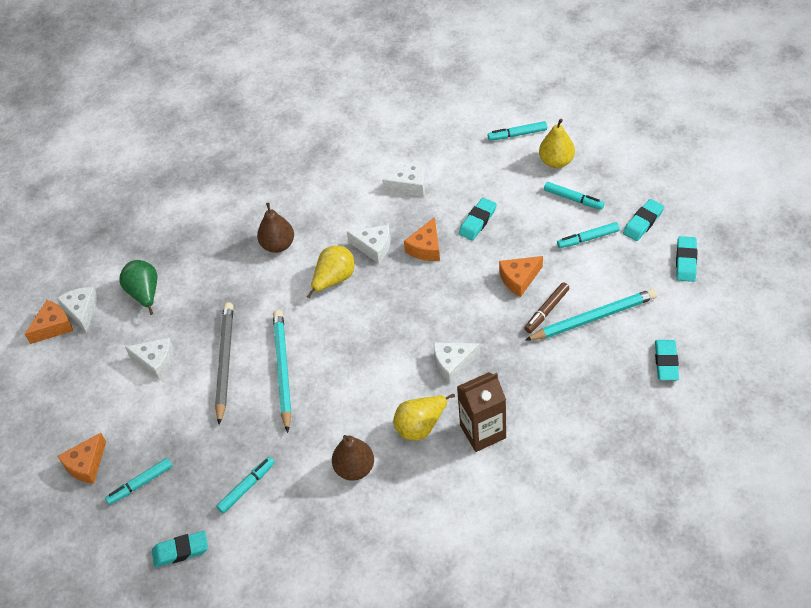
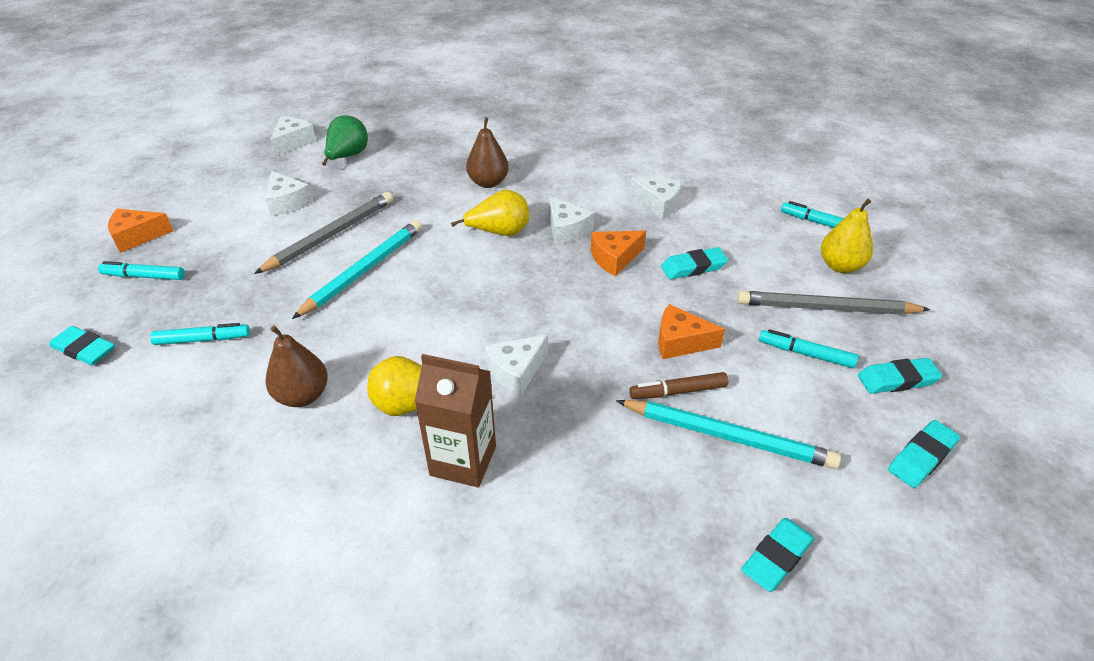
camera: 35 degrees right, 10 degrees down
orange cheese [25,300,73,344] -> none
white cheese [434,342,480,383] -> white cheese turned 60 degrees counterclockwise [485,334,548,396]
turquoise marker [544,182,604,210] -> grey pencil [737,291,931,315]

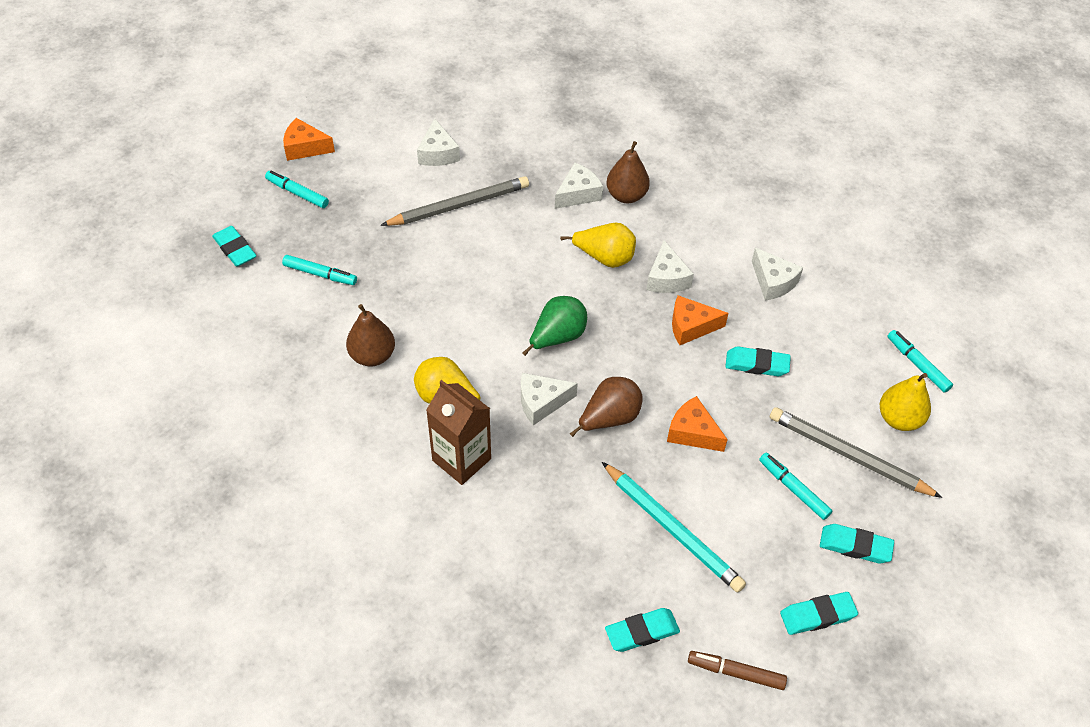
camera: 25 degrees right, 10 degrees up
white cheese [270,117,316,156] -> white cheese moved to [555,163,603,209]
turquoise pencil [292,220,422,319] -> none
green pear [322,115,368,166] -> green pear moved to [522,296,587,356]
brown marker [629,372,728,399] -> brown marker moved to [688,651,787,690]
none -> brown pear [570,377,642,437]

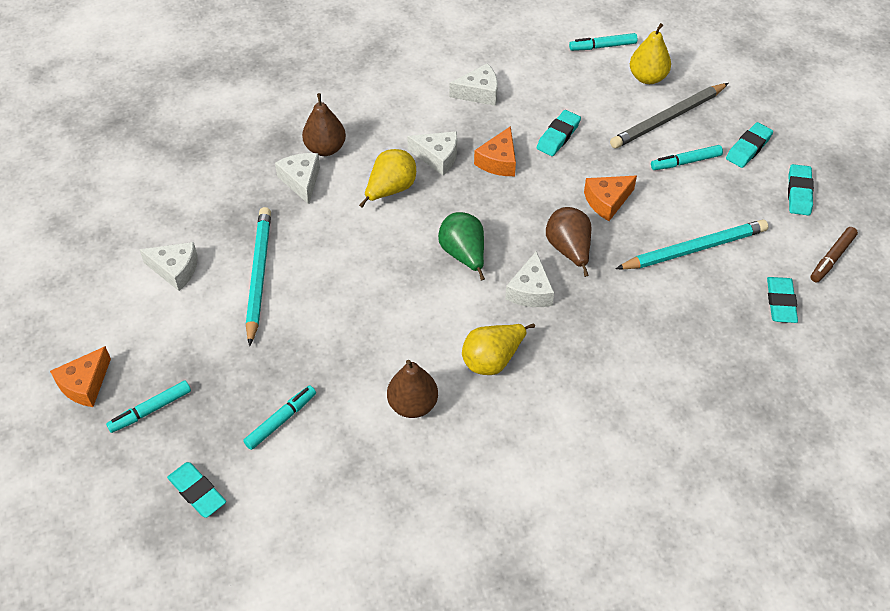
camera: 65 degrees left, 0 degrees up
turquoise eraser [212,226,256,267] -> turquoise eraser turned 60 degrees clockwise [167,462,226,518]
grey pencil [380,176,529,226] -> turquoise pencil [246,207,271,346]
brown carton [426,380,491,485] -> none

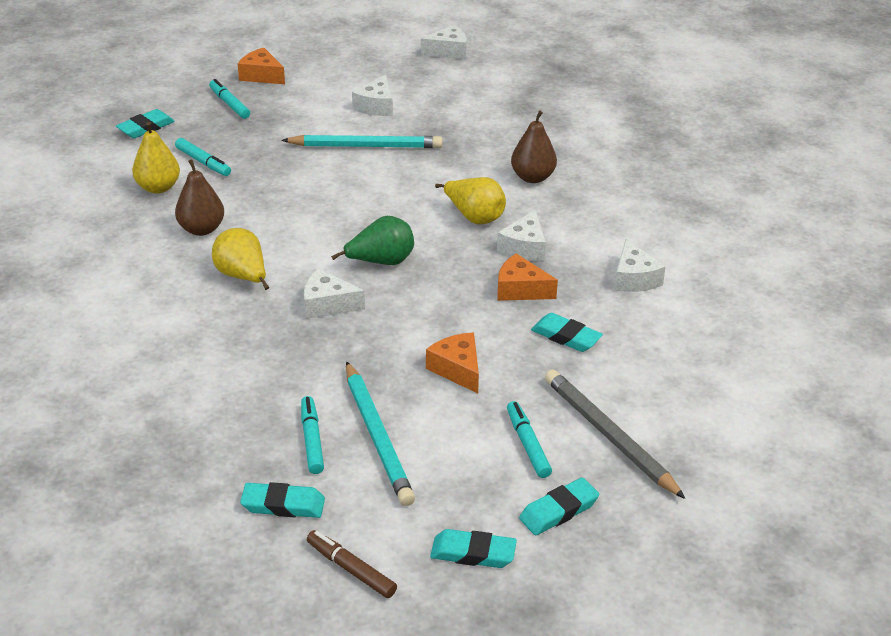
camera: 90 degrees right, 15 degrees down
white cheese [275,153,320,204] -> white cheese moved to [421,25,467,59]
brown pear [546,207,591,277] -> none
turquoise marker [569,33,638,51] -> turquoise marker moved to [301,396,324,474]
yellow pear [630,23,671,84] -> yellow pear moved to [132,122,180,194]
turquoise eraser [726,122,773,168] -> turquoise eraser turned 75 degrees counterclockwise [519,478,599,535]

